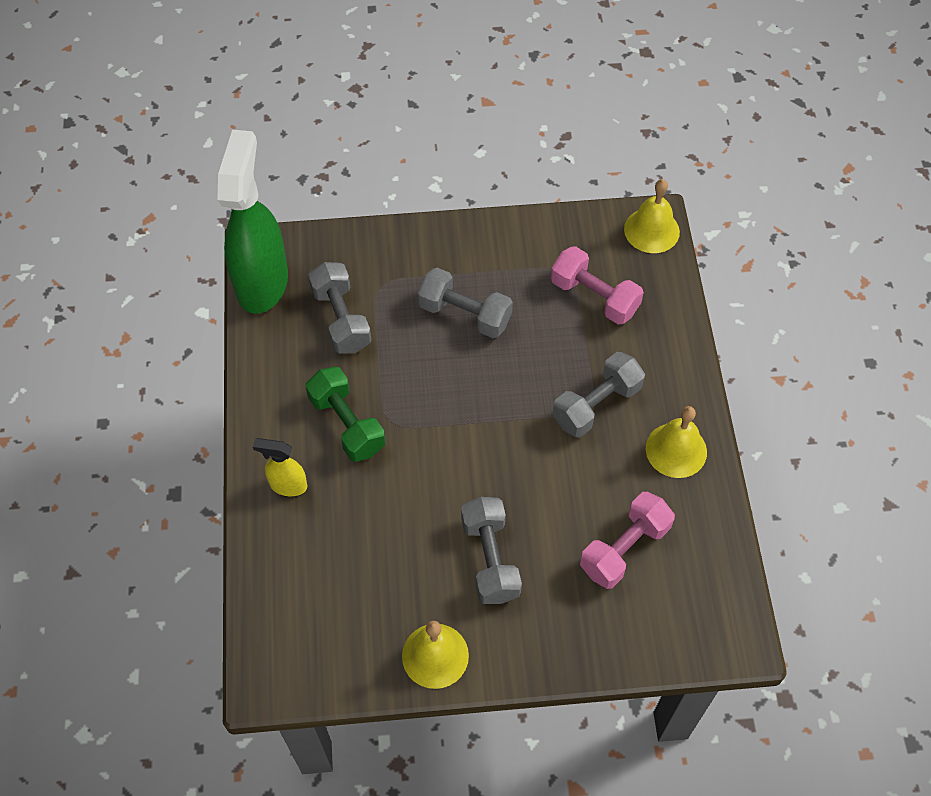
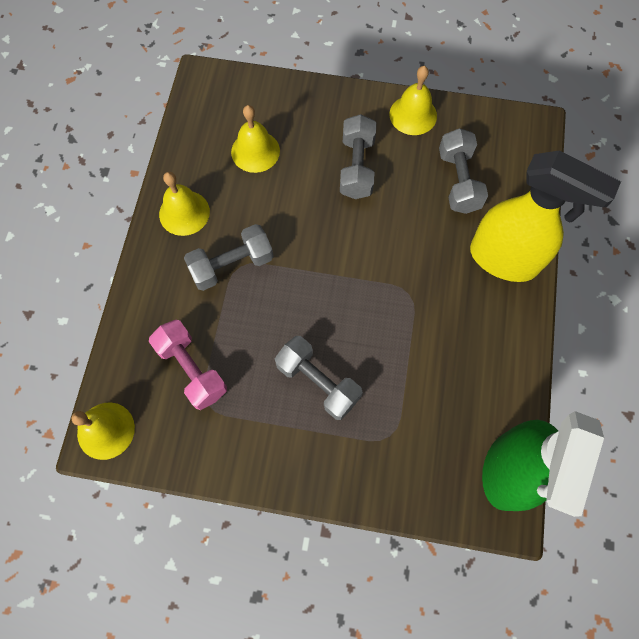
camera: 165 degrees left, 10 degrees up
yellow spray bottle [253,438,307,496] -> yellow spray bottle [470,151,621,282], size x2.21
green dumbbell [305,367,385,462] -> none
grey dumbbell [308,262,371,353] -> grey dumbbell moved to [439,128,488,214]
pink dumbbell [580,492,675,589] -> yellow bell [231,105,280,173]

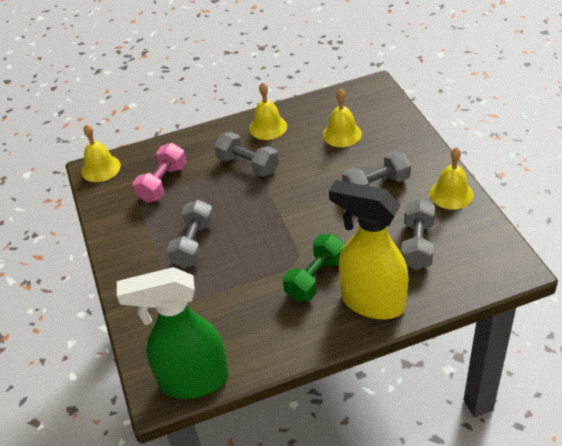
camera: 65 degrees right, 25 degrees down
grey dumbbell [439,128,488,214] -> grey dumbbell turned 45 degrees counterclockwise [402,198,435,270]
yellow spray bottle [470,151,621,282] -> yellow spray bottle turned 120 degrees clockwise [329,180,408,319]
none -> green dumbbell [283,234,345,302]

